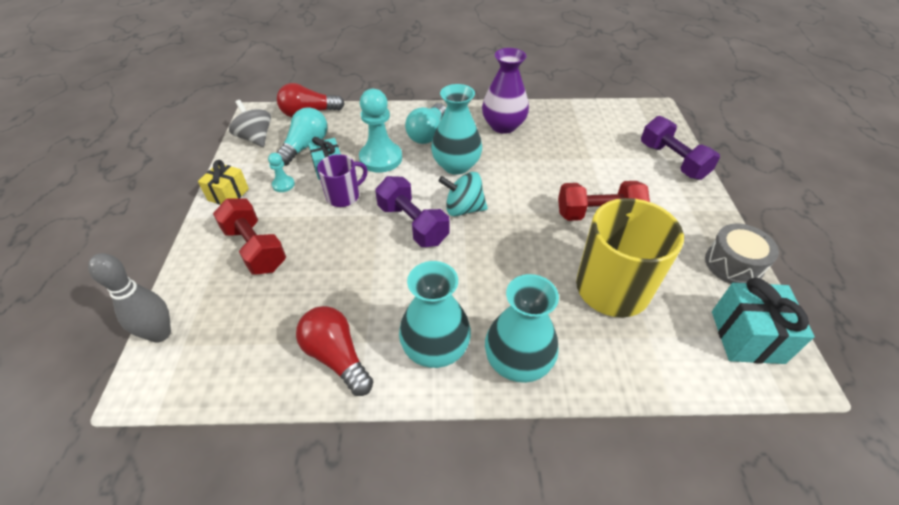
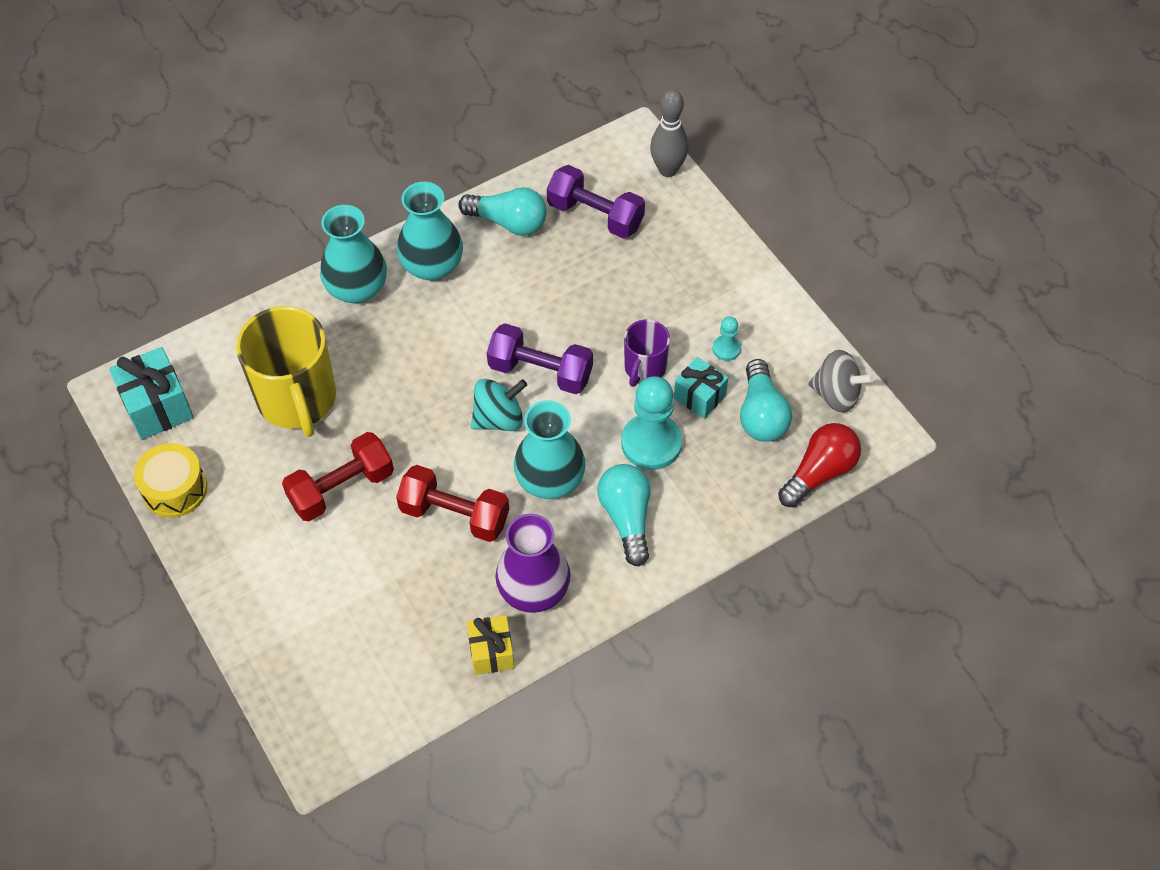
camera: 150 degrees right, 10 degrees up
yellow gift [198,160,249,205] -> yellow gift moved to [467,615,514,675]
red dumbbell [213,199,286,275] -> red dumbbell moved to [396,465,509,542]
red light bulb [296,306,373,396] -> turquoise light bulb [459,187,547,236]
purple dumbbell [641,116,720,180] -> purple dumbbell moved to [547,165,645,238]
grey drum [705,223,779,284] -> yellow drum [134,443,207,518]

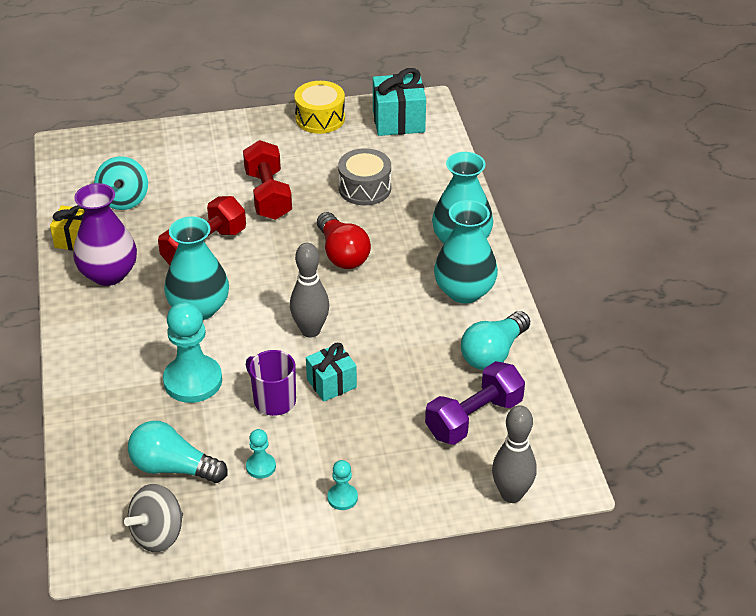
camera: 110 degrees right, 15 degrees down
yellow mug [236,306,336,437] -> grey drum [338,148,391,205]
turquoise spinning top [471,379,527,431] -> turquoise spinning top moved to [94,156,148,210]
purple dumbbell [487,323,593,394] -> grey bowling pin [290,243,329,338]
turquoise light bulb [597,464,651,566] -> none
turquoise gift [674,357,728,419] -> turquoise gift moved to [306,343,357,402]
red light bulb [778,423,861,508] -> red light bulb moved to [317,212,371,269]
none -> turquoise pawn [327,460,358,510]

